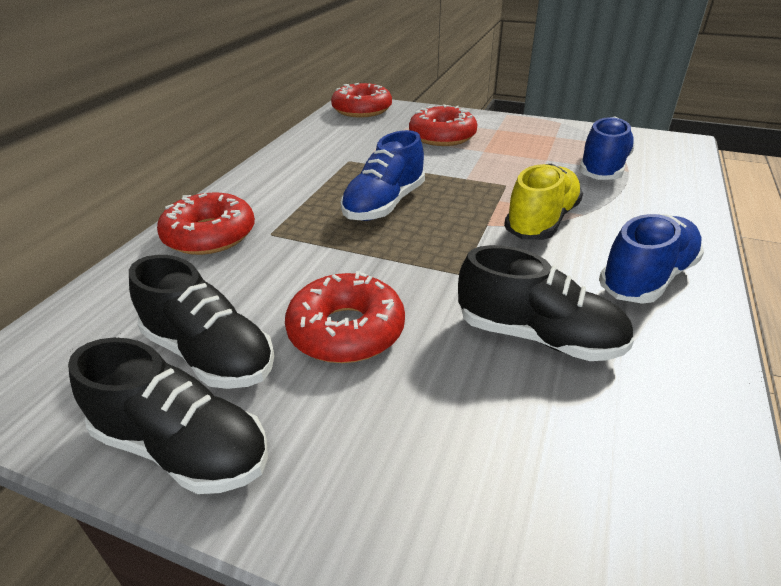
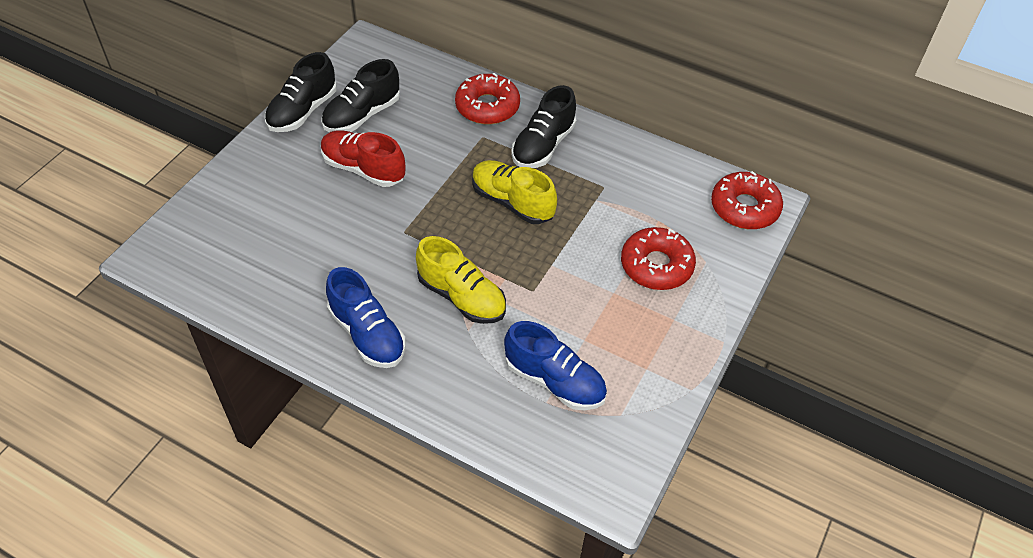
camera: 95 degrees right, 15 degrees up
red donut [285,271,405,363] -> red shoe [321,130,405,187]
blue shoe [341,130,425,221] -> yellow shoe [472,160,557,224]
black shoe [458,245,634,361] -> black shoe moved to [511,85,576,168]

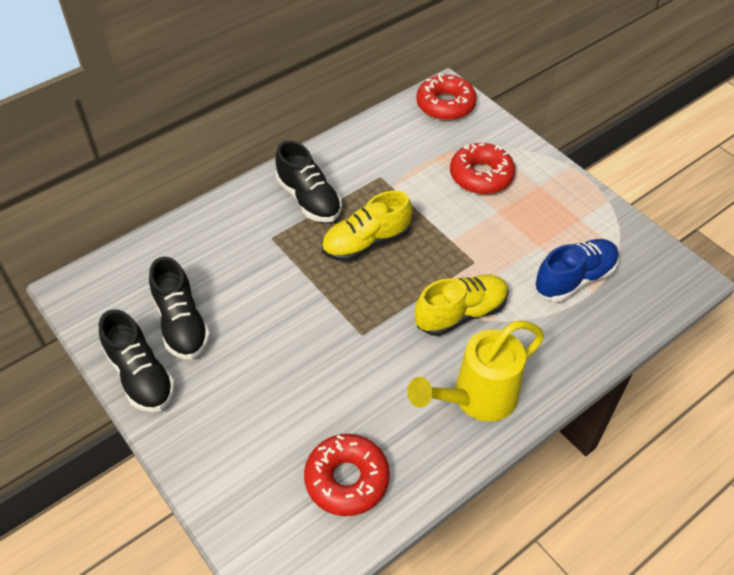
camera: 65 degrees left, 0 degrees up
red shoe [321,130,405,187] -> none
blue shoe [326,267,406,368] -> yellow watering can [407,321,544,421]
red donut [455,73,520,124] -> red donut moved to [304,434,390,516]

